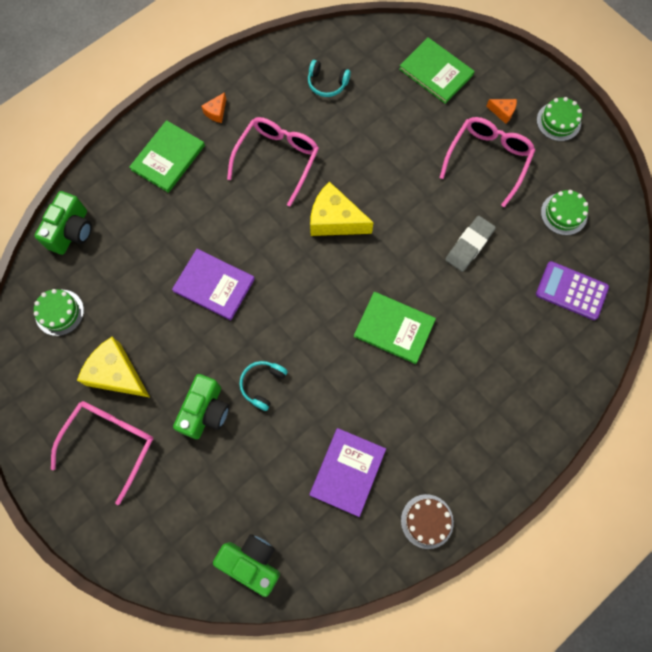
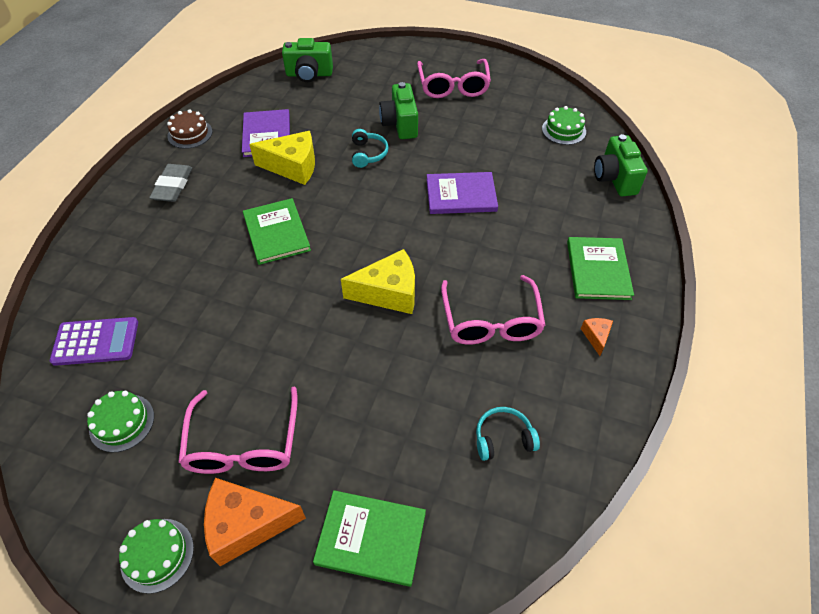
camera: 150 degrees right, 20 degrees down
yellow cheese [77,337,150,397] -> yellow cheese moved to [249,131,315,185]
green book [354,292,436,364] -> green book turned 75 degrees clockwise [243,198,311,265]
grey eraser [445,216,496,272] -> grey eraser moved to [149,164,192,202]
orange cheese [486,99,517,124] -> orange cheese [204,478,306,566], size x2.12

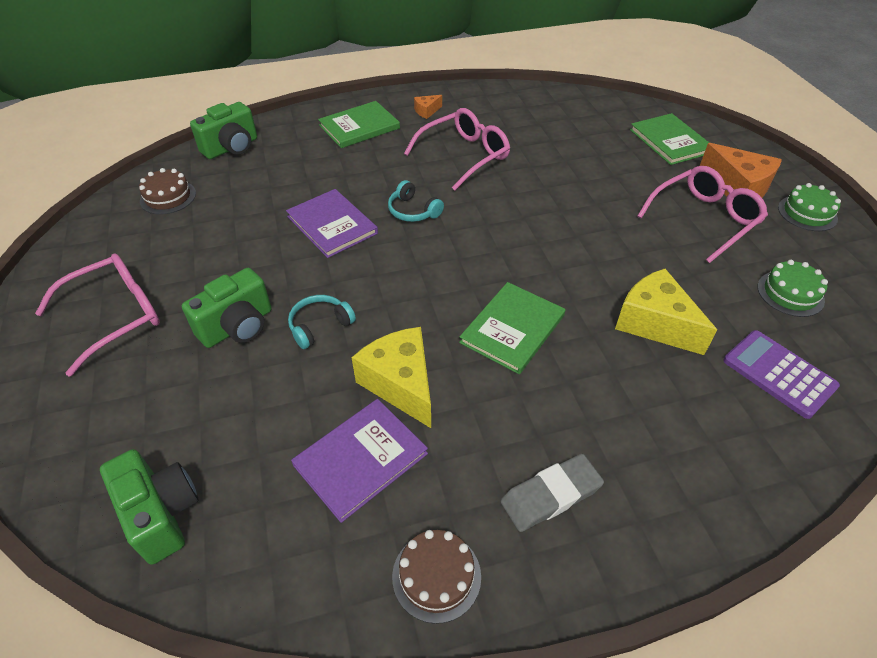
camera: 125 degrees left, 5 degrees down
yellow cheese [341,249,415,314] -> yellow cheese moved to [615,269,717,355]
turquoise headphones [476,407,540,461] -> turquoise headphones moved to [388,180,444,222]
green cake [542,106,586,145] -> brown cake [139,168,196,215]

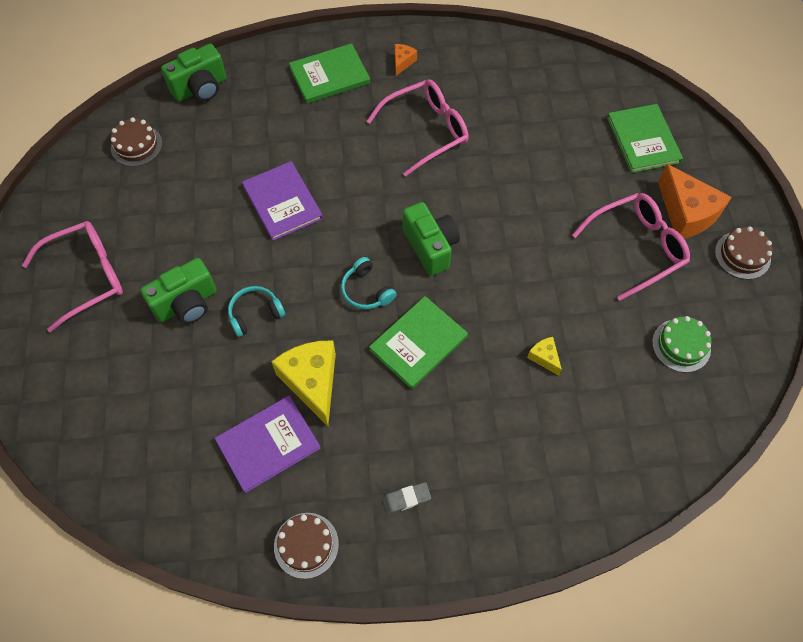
camera: 10 degrees right, 15 degrees up
green camera [100,449,199,565] -> green camera moved to [403,202,460,276]
turquoise headphones [388,180,444,222] -> turquoise headphones moved to [341,257,397,310]
orange cheese [414,95,442,119] -> orange cheese turned 135 degrees clockwise [394,44,417,76]
grey eraser [501,454,604,532] -> grey eraser [382,482,431,514], size x0.62
yellow cheese [615,269,717,355] -> yellow cheese [527,337,562,376], size x0.47
purple calculator [723,330,840,419] -> none
green cake [778,183,841,231] -> brown cake [715,227,772,279]

